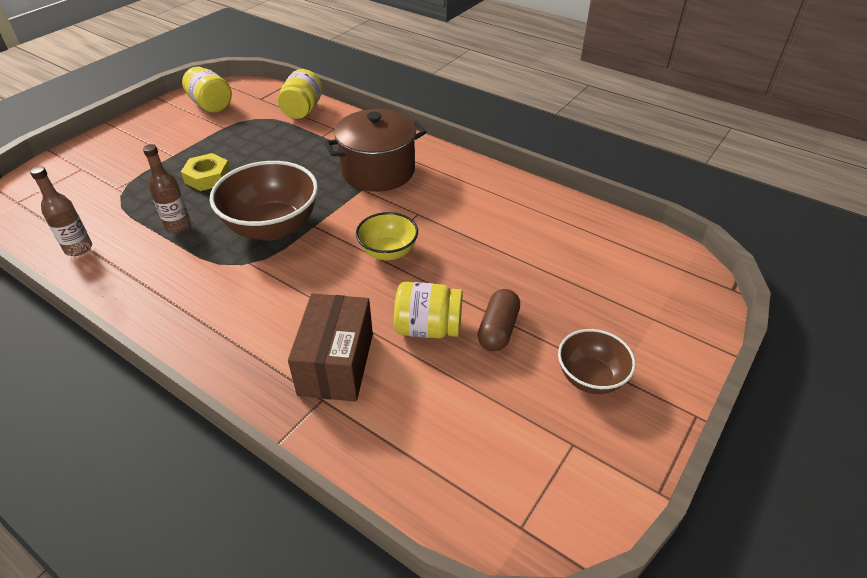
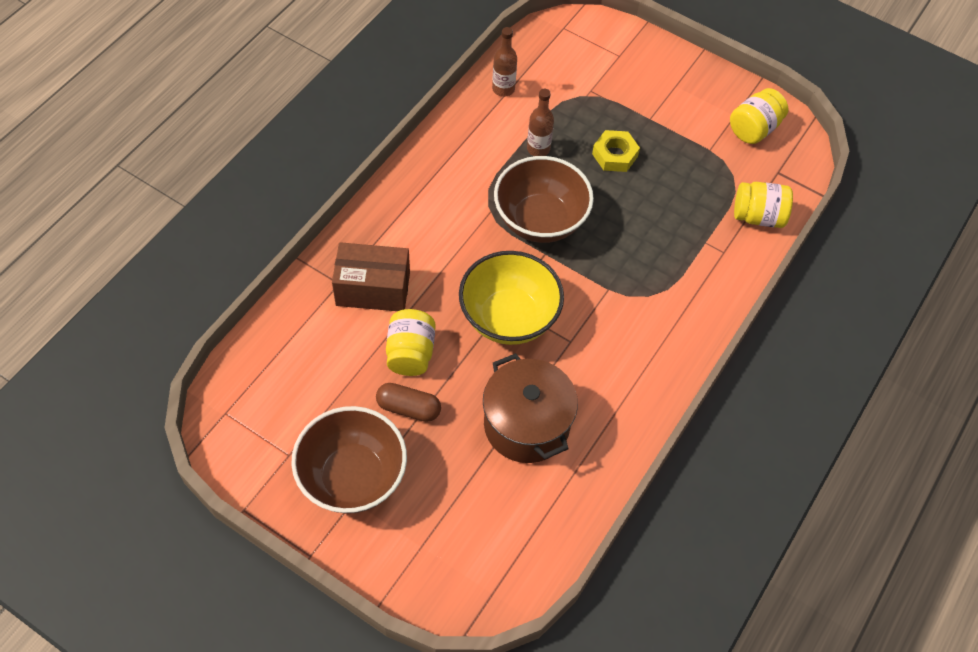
camera: 85 degrees right, 15 degrees up
brown pot [324,109,426,192] -> brown pot moved to [483,353,578,463]
yellow bowl [356,212,418,260] -> yellow bowl [459,251,564,345], size x1.74
brown bowl [558,329,636,394] -> brown bowl [291,406,407,514], size x1.74

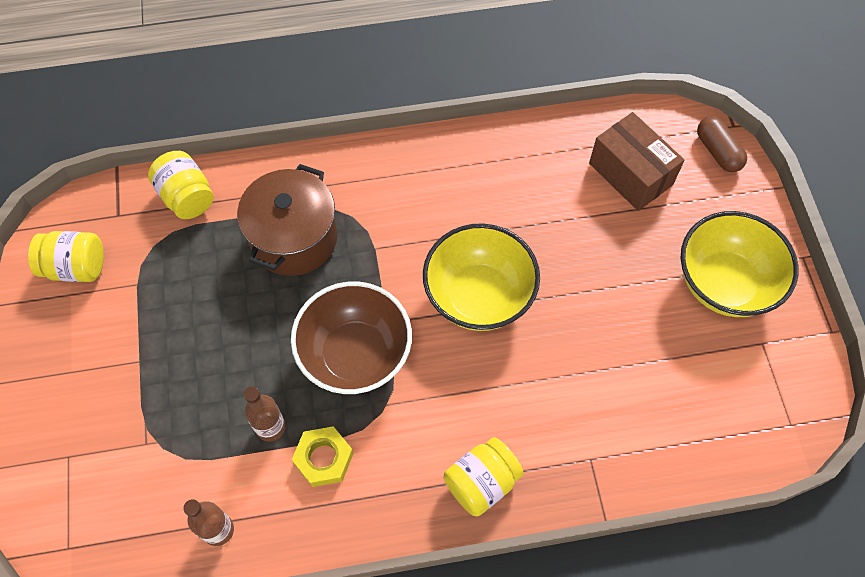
camera: 130 degrees left, 5 degrees up
brown bowl [291,406,407,514] -> yellow bowl [681,211,798,317]
brown box [332,242,410,311] -> brown box moved to [589,112,685,211]
brown capsule [376,383,441,422] -> brown capsule moved to [697,116,747,172]
yellow jar [386,309,436,376] -> yellow jar moved to [444,437,524,516]
brown pot [483,353,578,463] -> brown pot moved to [237,164,337,276]
yellow nut [592,130,640,172] -> yellow nut moved to [292,426,354,487]

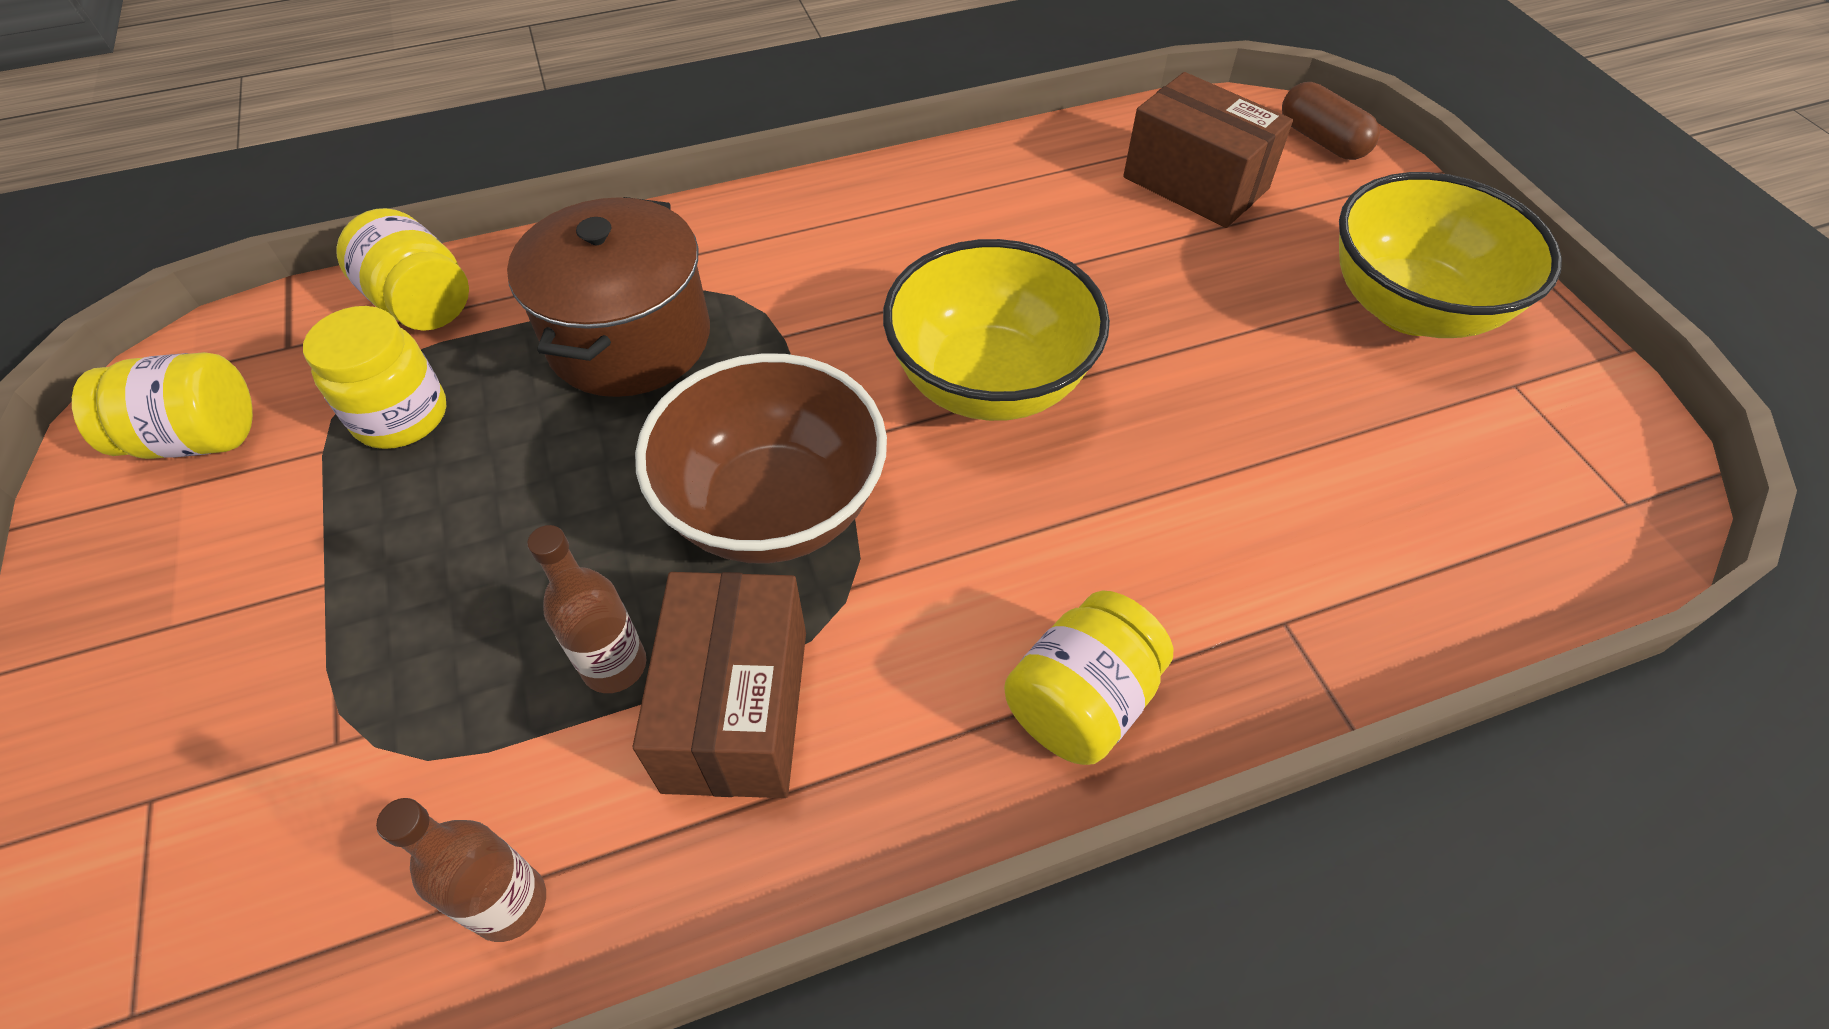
camera: 10 degrees left, 10 degrees down
yellow nut [292,426,354,487] -> brown box [633,572,806,798]
none -> yellow jar [303,306,446,449]

